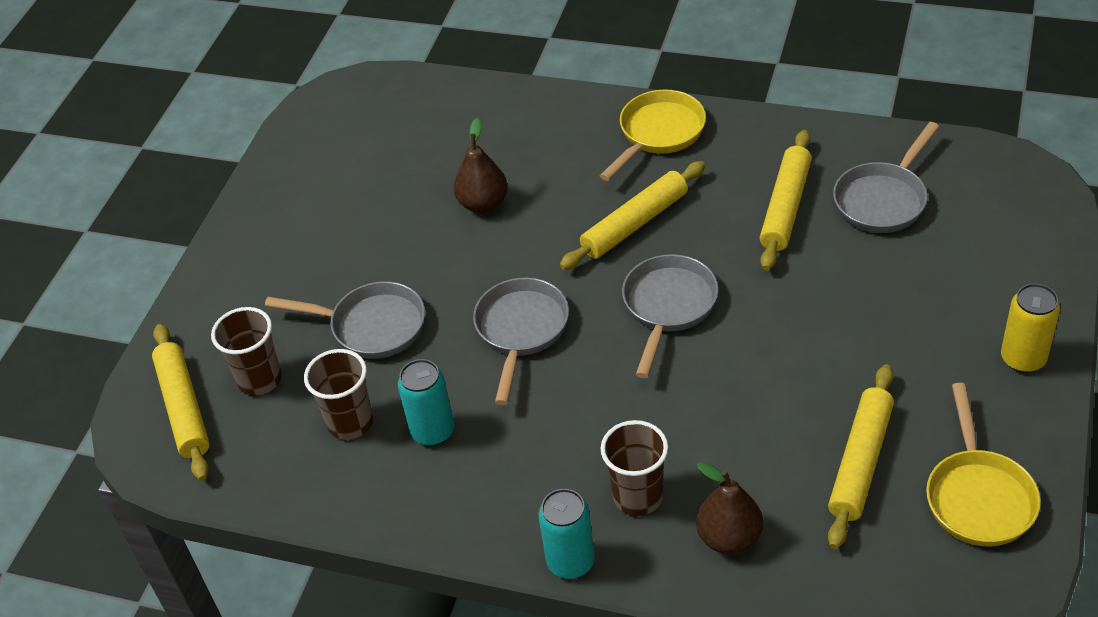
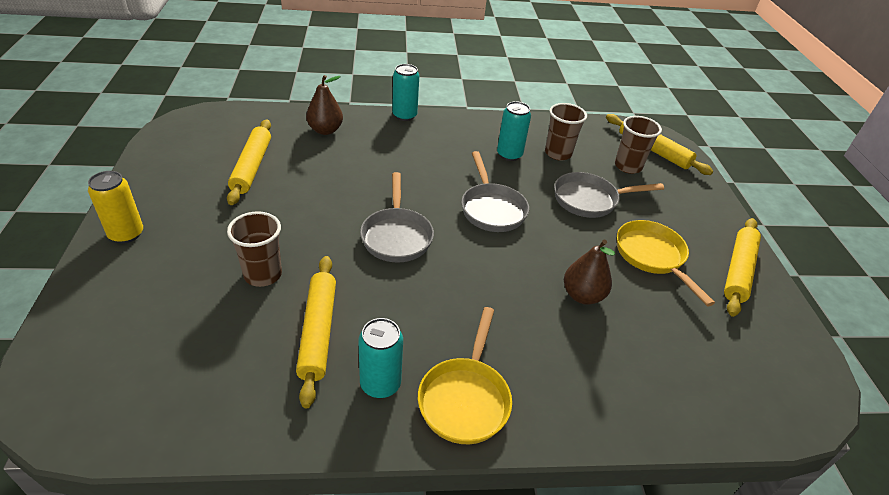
camera: 150 degrees right, 5 degrees down
yellow rolling pin [560,161,706,270] -> yellow rolling pin moved to [724,218,761,317]
brown cup [601,420,668,516] -> brown cup moved to [227,211,282,287]
grey pan [833,122,939,233] -> none
yellow pan [926,383,1041,547] -> yellow pan moved to [617,220,715,306]
none -> turquoise can [358,318,403,398]

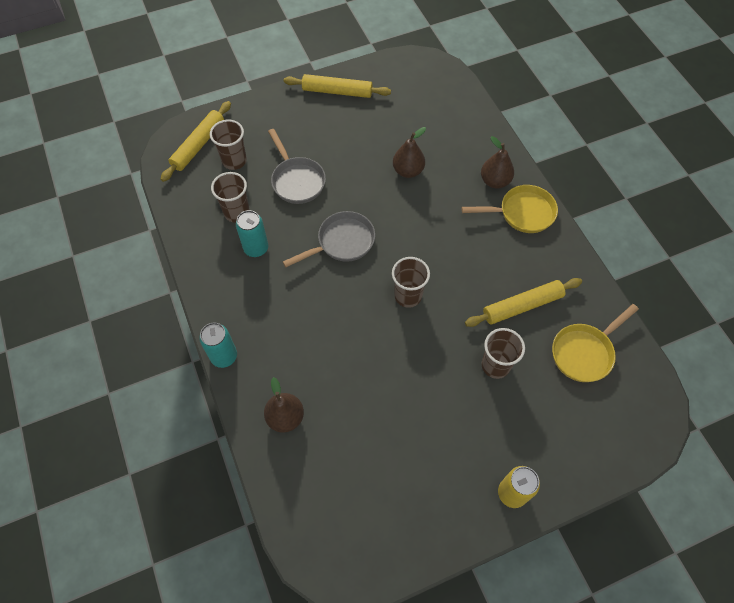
camera: 105 degrees left, 20 degrees up
yellow rolling pin [227,120,271,205] -> none
turquoise can [358,318,403,398] -> none
grey pan [360,172,434,263] -> brown cup [392,257,430,308]
yellow pan [617,220,715,306] -> yellow pan moved to [552,304,639,382]
none -> brown pear [481,136,514,189]

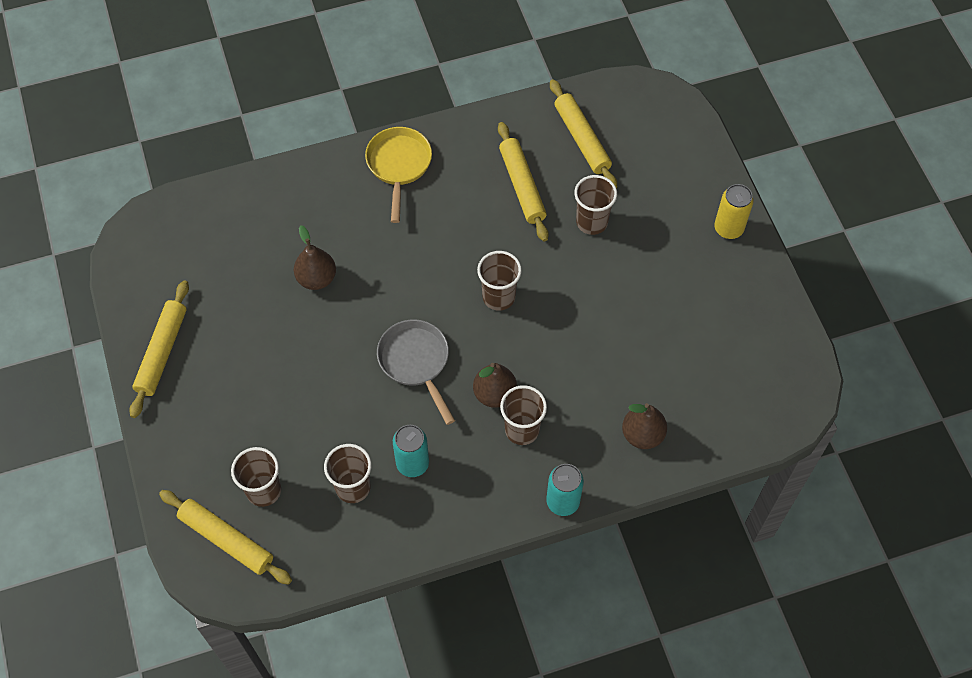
camera: 85 degrees left, 0 degrees up
grey pan [268,129,326,204] -> none
brown pear [481,136,514,189] -> brown pear moved to [473,363,517,408]
yellow pan [552,304,639,382] -> yellow rolling pin [550,79,617,188]
none -> brown cup [500,385,547,445]

